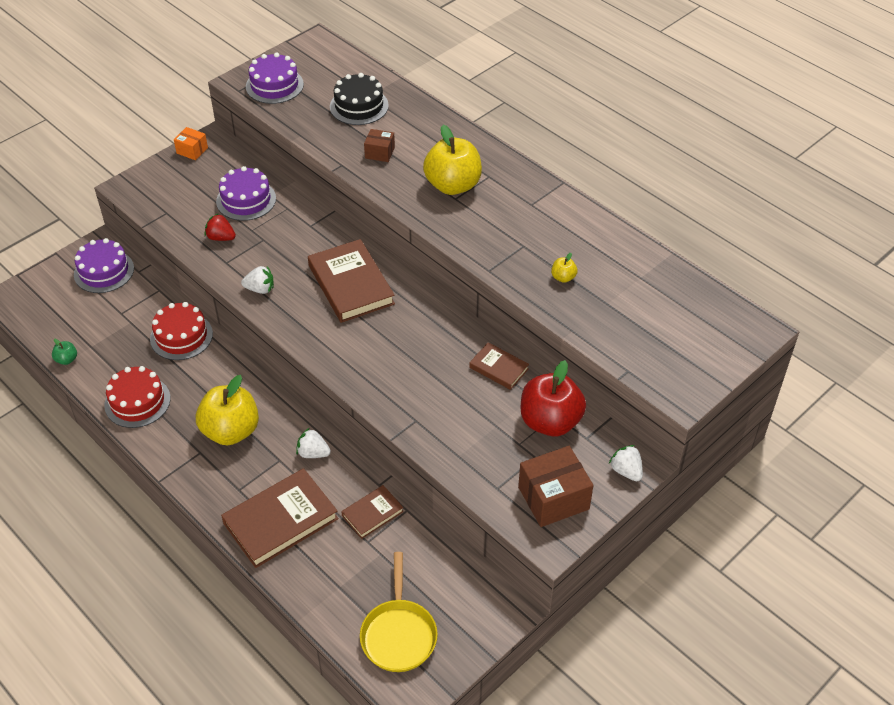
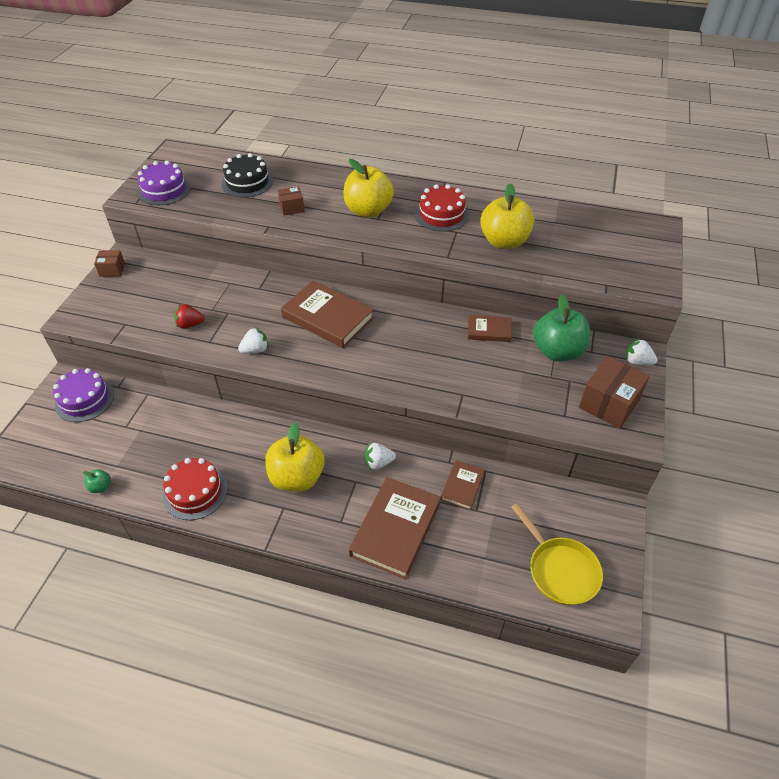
camera: 30 degrees left, 0 degrees up
red cake [150,302,213,360] -> red cake moved to [415,184,469,232]
orange box [174,127,208,160] -> brown box [94,250,125,277]
purple cake [216,166,276,221] -> none
red apple [521,360,586,436] -> green apple [533,295,590,361]
yellow apple [551,253,578,283] -> yellow apple [480,183,534,249], size x2.40

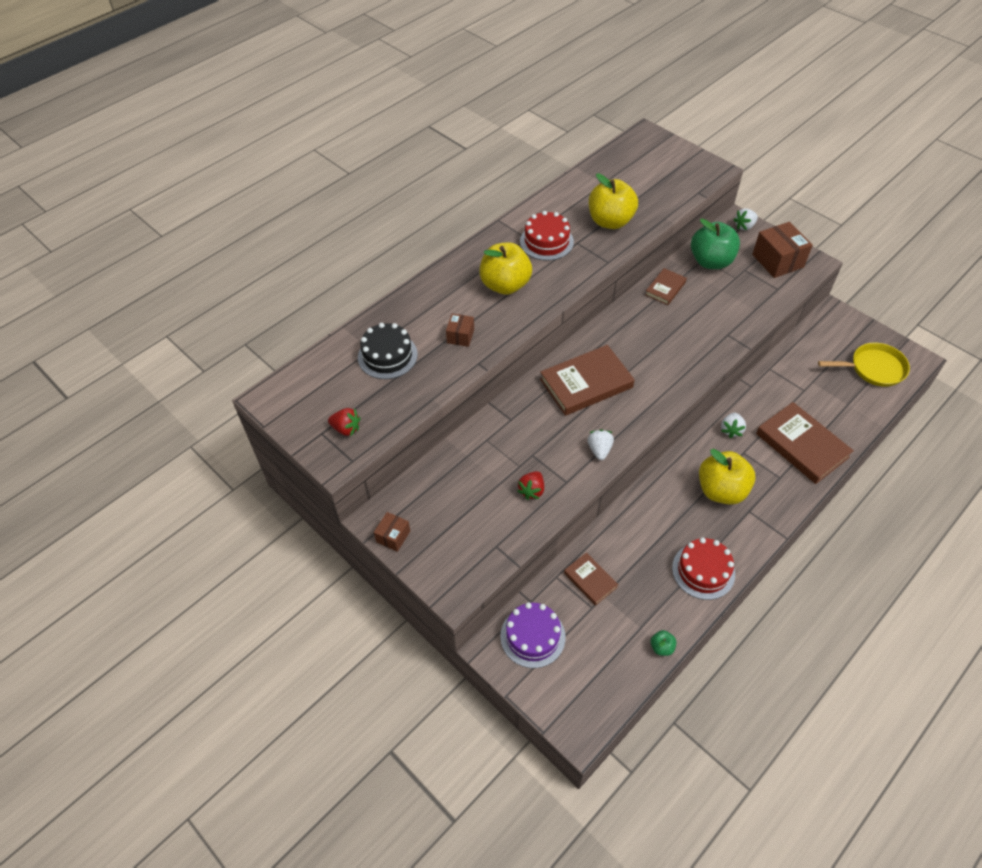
camera: 60 degrees left, 5 degrees up
purple cake [137,161,191,205] -> red strawberry [328,408,360,436]
brown book [440,460,485,510] -> brown book moved to [564,553,618,606]

